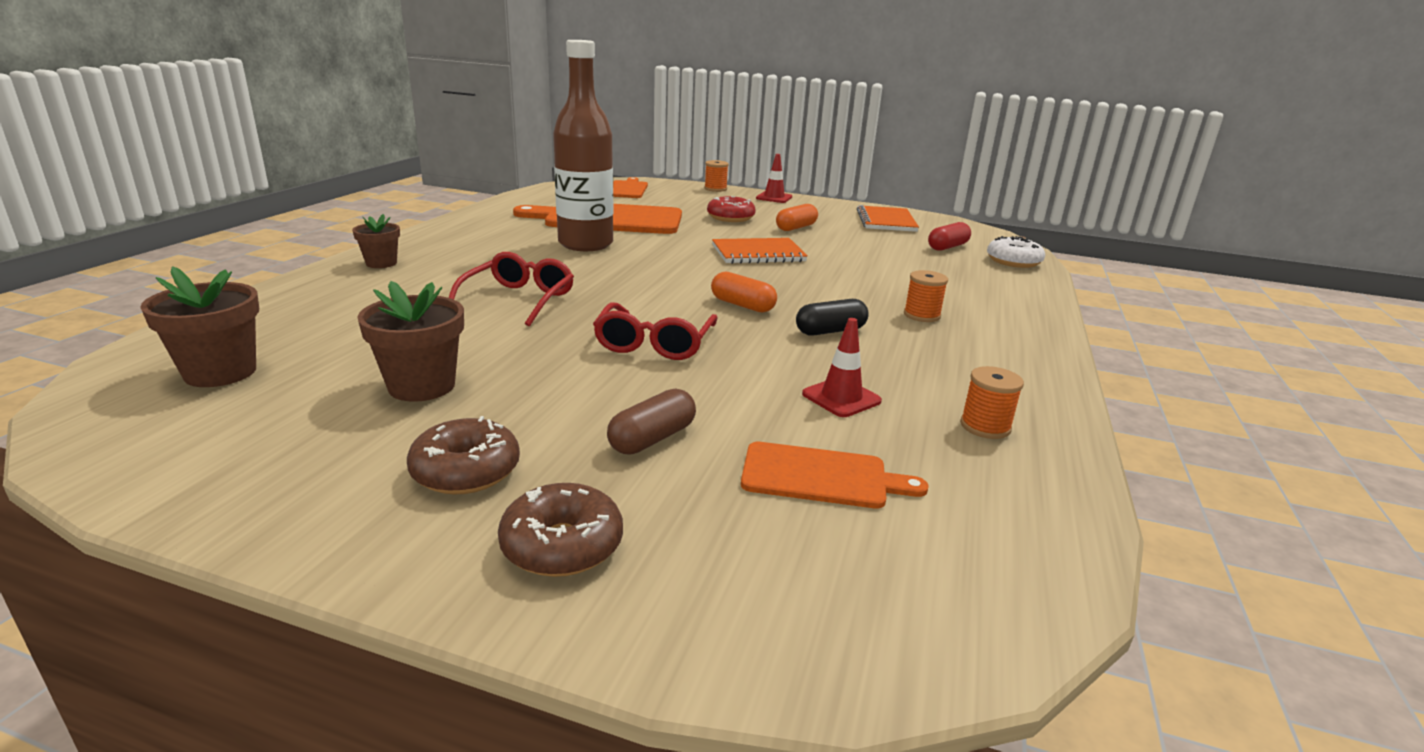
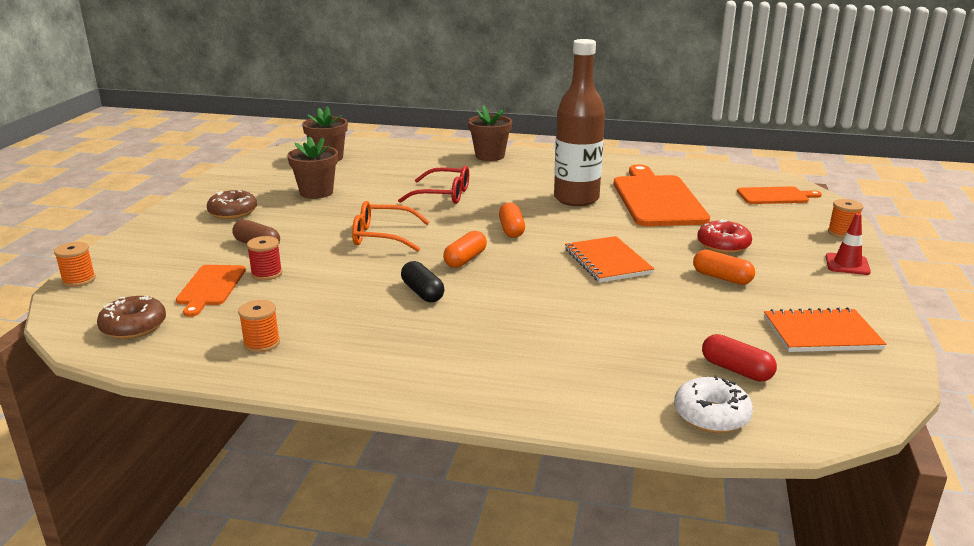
camera: 85 degrees right, 0 degrees up
brown flower pot [352,214,400,268] -> brown flower pot [468,105,512,161], size x1.56
brown donut [498,483,623,577] -> brown donut moved to [97,296,166,339]
red glasses [593,302,718,360] -> orange glasses [352,201,429,252]
red traffic cone [802,318,882,417] -> none
orange spool [904,270,948,322] -> orange spool moved to [54,242,96,287]
none -> red spool [247,236,282,281]
none -> orange capsule [499,202,525,238]

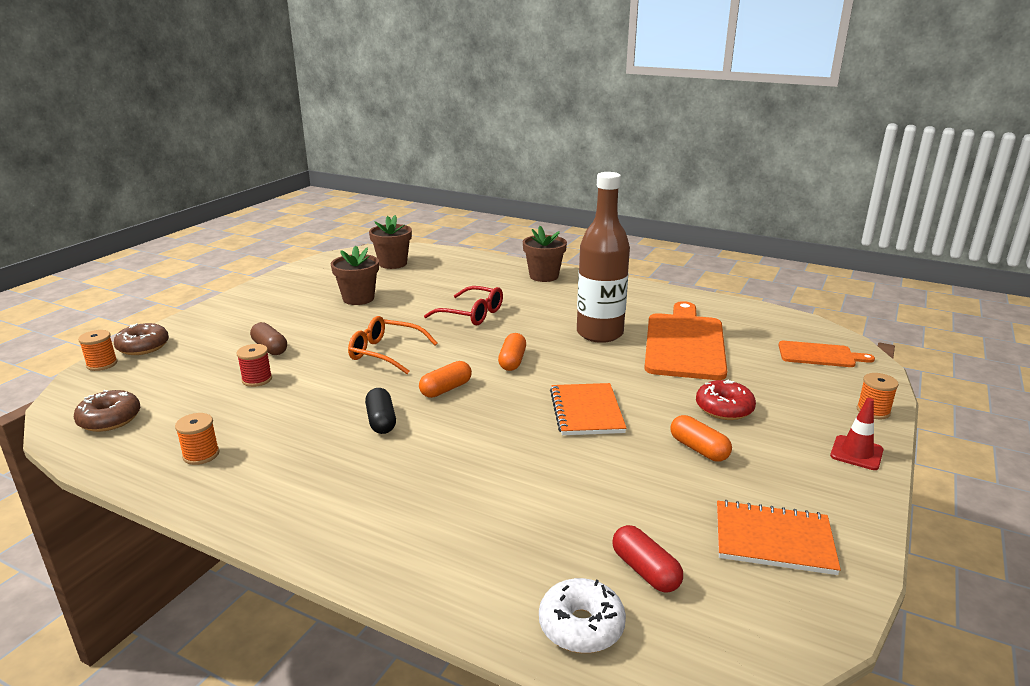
camera: 15 degrees right, 0 degrees up
orange cutting board [176,265,246,317] -> none
brown donut [207,190,257,219] -> brown donut moved to [114,323,169,355]

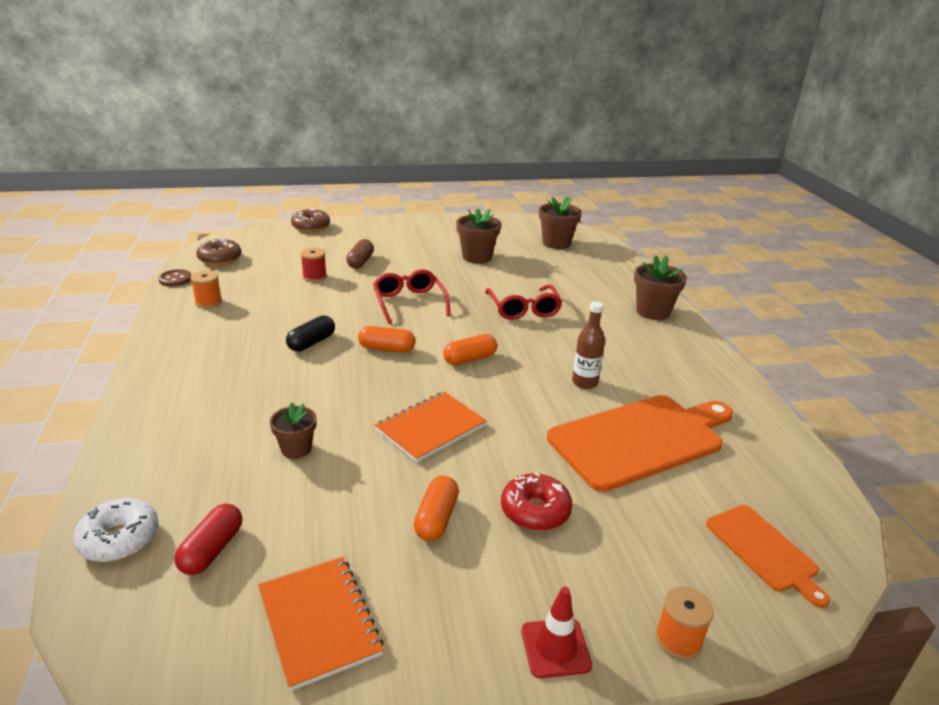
camera: 50 degrees right, 5 degrees up
orange spool [78,330,118,371] -> none
orange glasses [348,316,438,374] -> red glasses [373,269,451,324]
brown bottle [577,172,630,343] -> brown bottle [572,302,605,389], size x0.48
none -> brown button [158,269,191,287]
none -> brown flower pot [270,402,317,459]

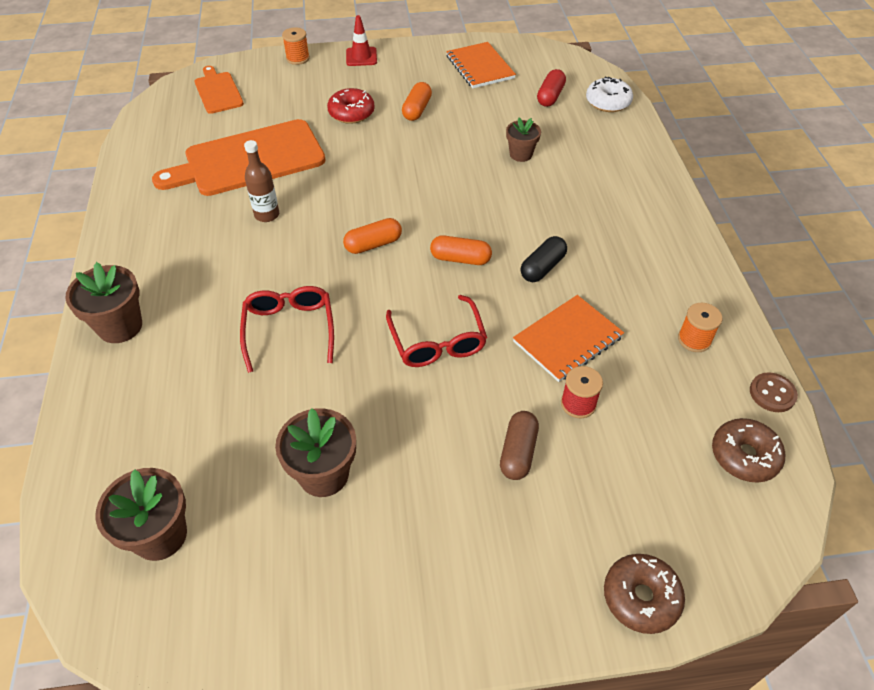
camera: 175 degrees left, 20 degrees up
orange notebook [375,391,487,463] -> orange notebook moved to [513,295,624,382]

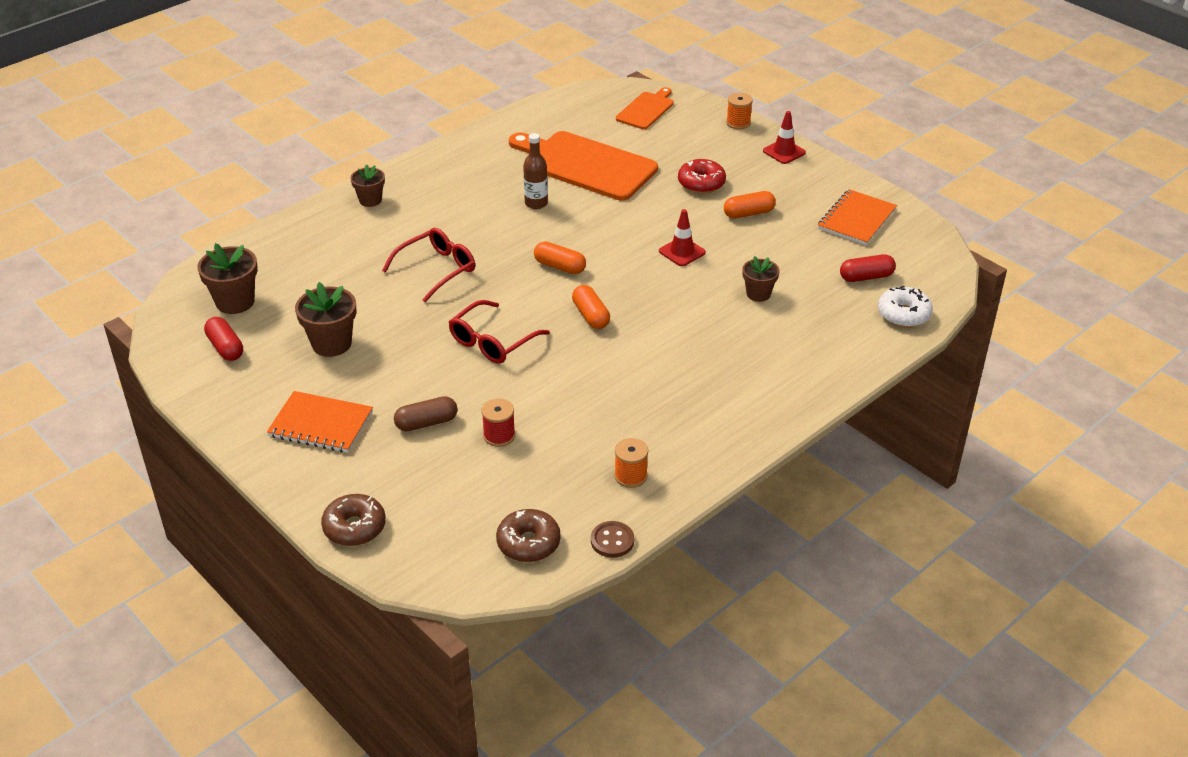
camera: 55 degrees right, 10 degrees down
brown flower pot [65,262,142,343] -> brown flower pot [351,164,385,207], size x0.64
orange notebook [513,295,624,382] -> orange notebook moved to [267,391,373,453]
black capsule [521,236,567,282] -> none
none -> red capsule [204,317,243,361]
none -> red traffic cone [659,209,706,266]

